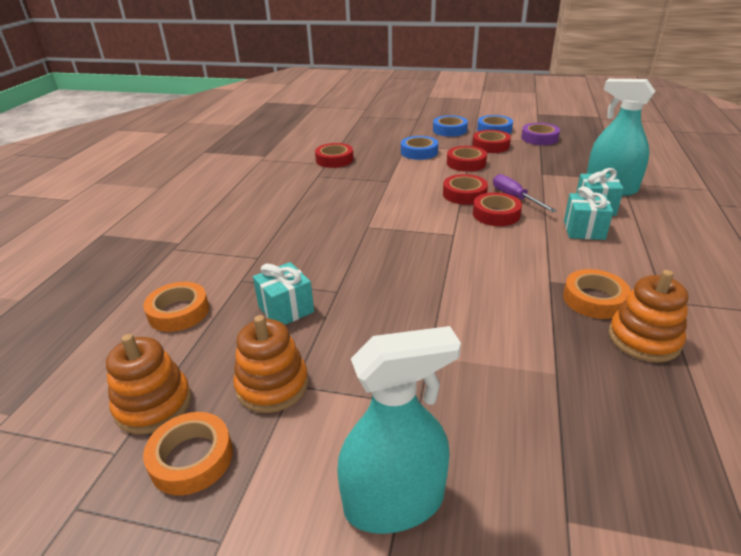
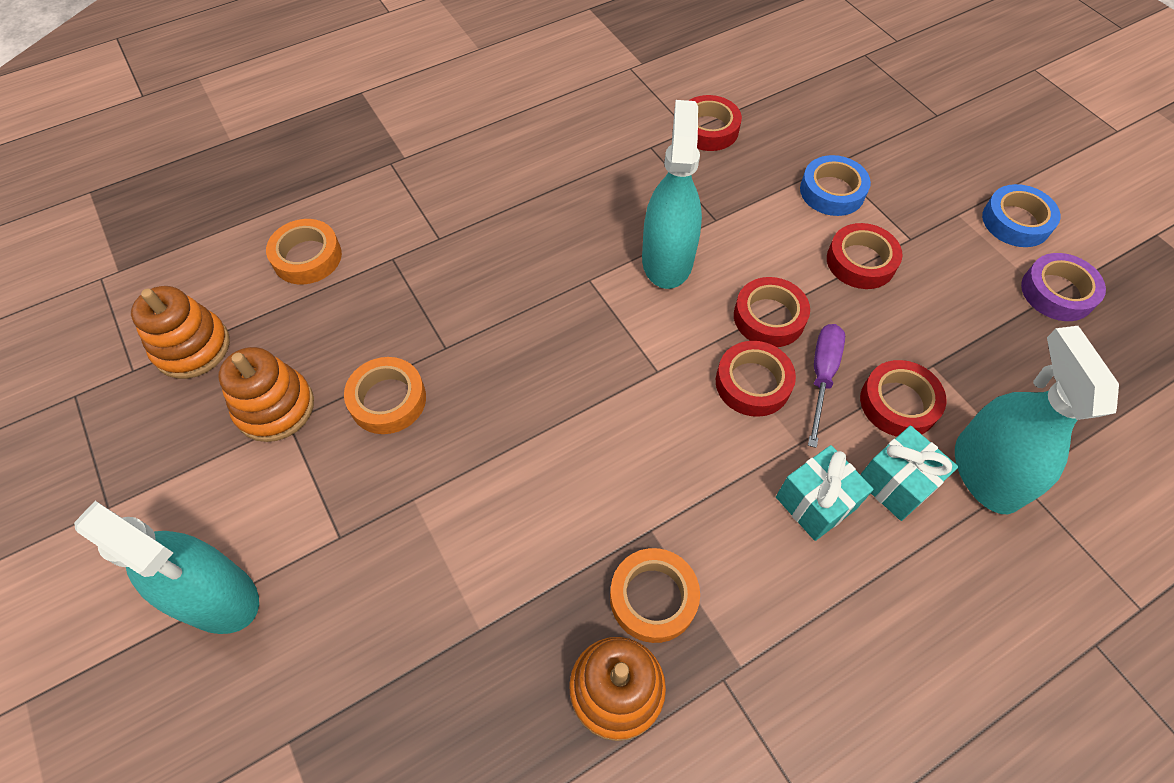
camera: 45 degrees right, 25 degrees up
orange tape [143,412,233,495] -> orange tape moved to [344,357,426,434]
turquoise gift [253,262,314,325] -> none
blue tape [433,115,468,137] -> none
red tape [472,130,511,153] -> red tape moved to [860,360,947,436]
none -> turquoise spray bottle [642,100,702,289]

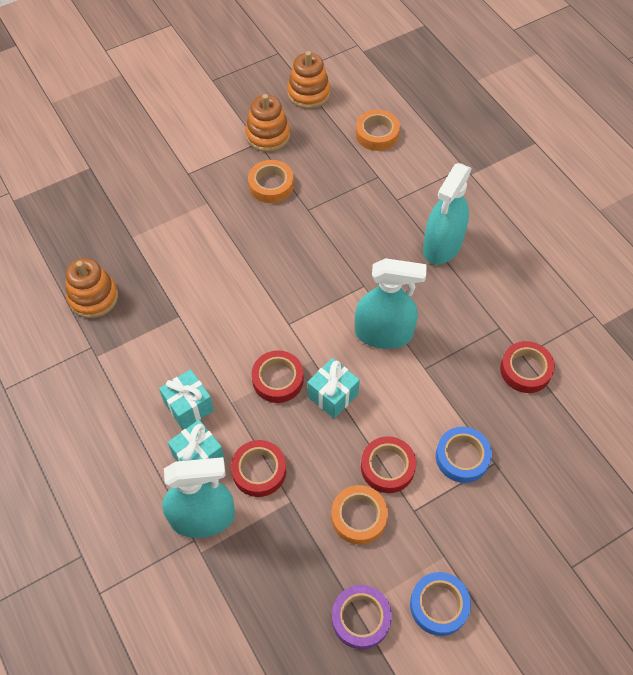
camera: 90 degrees right, 0 degrees up
turquoise spray bottle [74,501,259,634] -> turquoise spray bottle moved to [423,163,472,265]
orange tape [610,548,700,643] -> orange tape moved to [331,485,388,544]
red tape [734,277,810,347] -> turquoise gift [307,358,360,419]
purple screwdriver [808,324,845,448] -> none

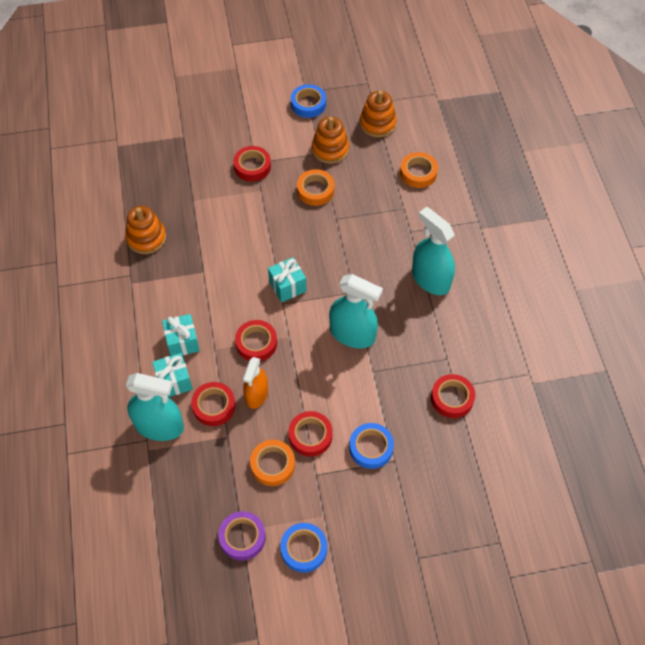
camera: 20 degrees right, 0 degrees up
turquoise gift [307,358,360,419] -> turquoise gift moved to [268,257,306,302]
turquoise spray bottle [423,163,472,265] -> turquoise spray bottle turned 90 degrees clockwise [412,207,455,295]
none -> red tape [233,146,271,182]
none -> orange spray bottle [243,357,268,409]
none -> blue tape [291,84,326,118]

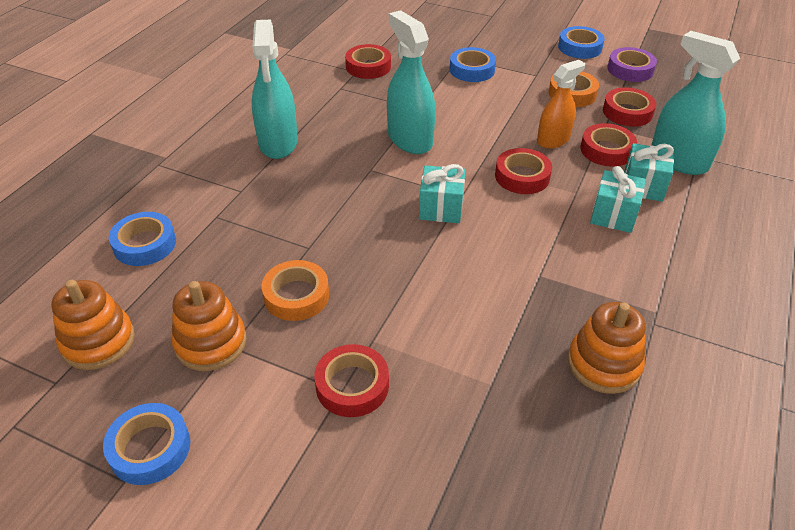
camera: 145 degrees left, 15 degrees down
red tape [288,411,333,457] -> red tape moved to [603,87,656,127]
orange tape [400,152,438,188] -> blue tape [109,212,176,266]

